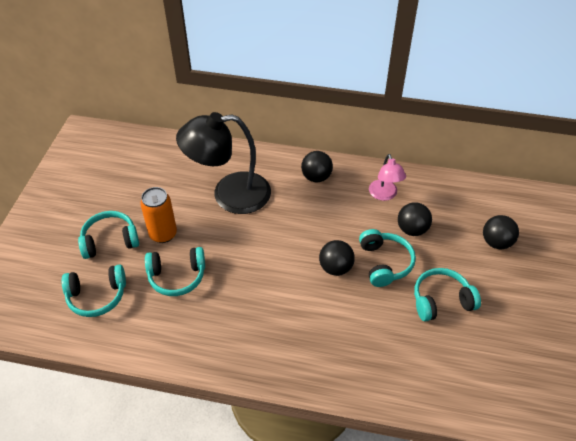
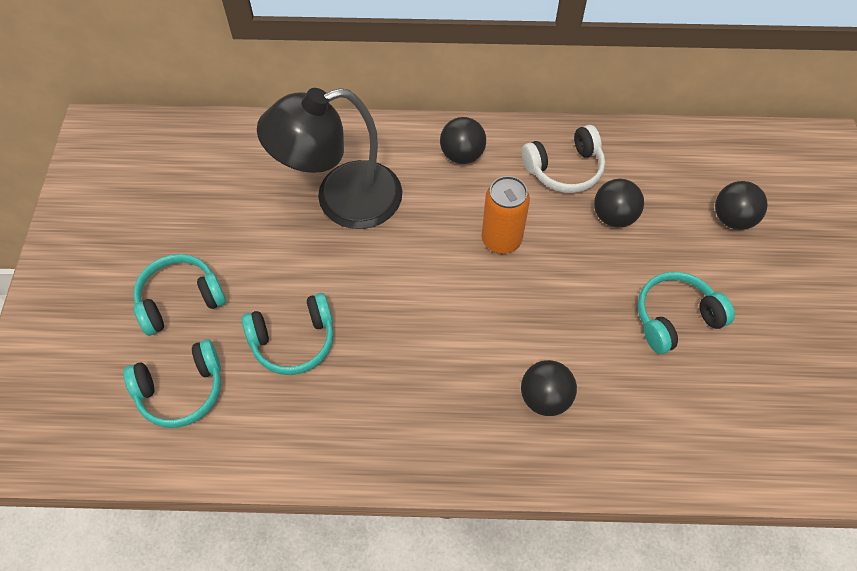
camera: 10 degrees left, 10 degrees up
orange can [140,187,177,243] -> orange can moved to [481,176,530,254]
black ball [319,240,355,276] -> black ball moved to [521,360,577,416]
turquoise headphones [359,229,416,287] -> none
pink lamp [369,154,406,201] -> white headphones [522,125,605,193]

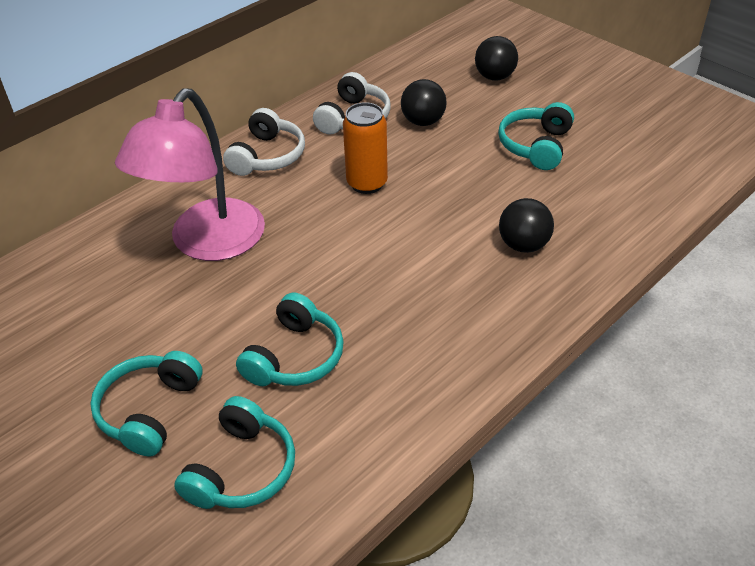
camera: 45 degrees left, 15 degrees down
black lamp [257,88,402,229] -> pink lamp [115,88,265,261]
black ball [440,117,486,164] -> white headphones [223,108,305,176]

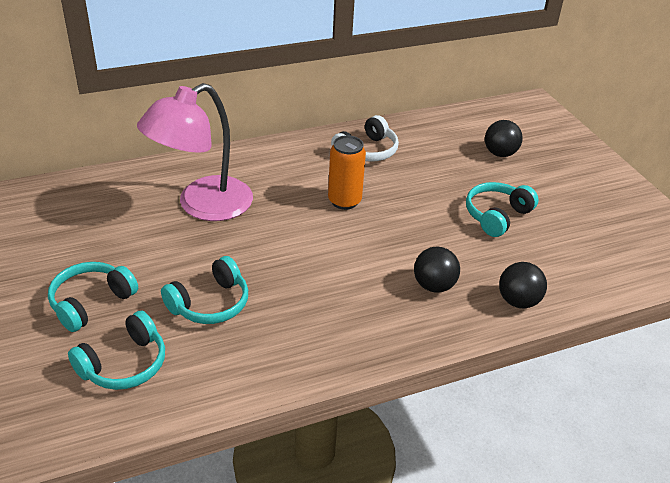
camera: 20 degrees right, 5 degrees down
white headphones [223,108,305,176] -> none
black ball [401,79,447,126] -> black ball moved to [499,262,547,308]

